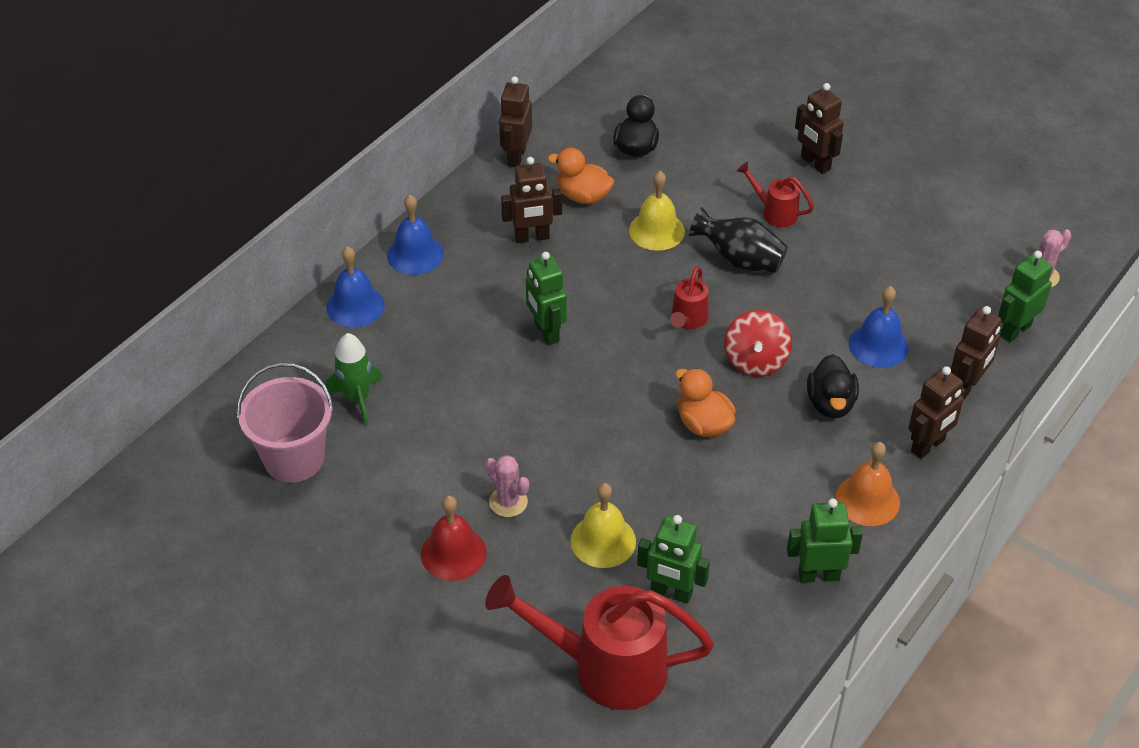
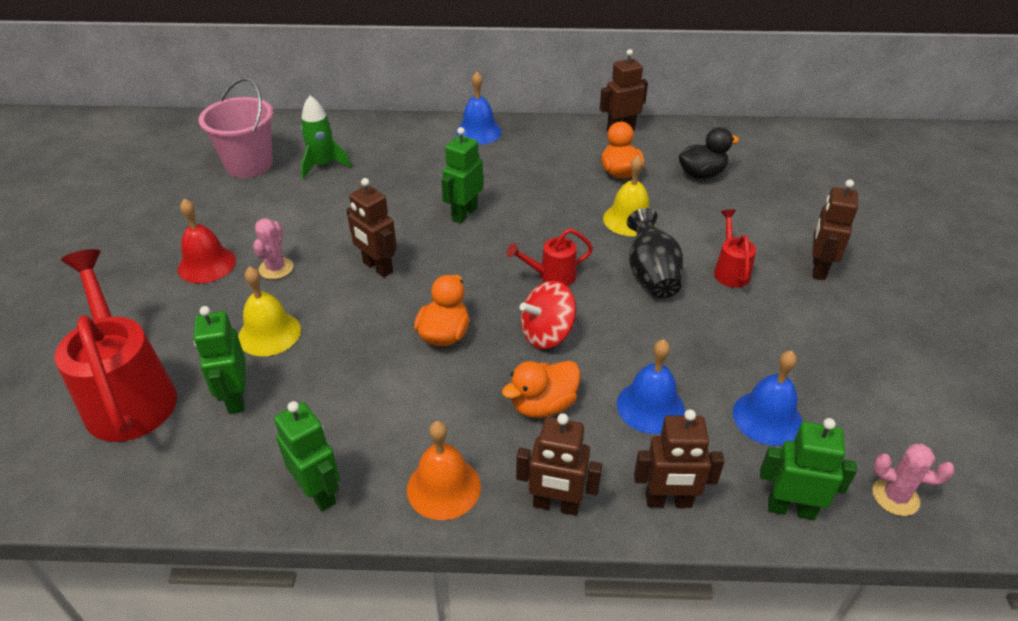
camera: 55 degrees right, 5 degrees down
blue bell [326,246,385,328] -> blue bell moved to [733,350,803,446]
brown robot [501,157,562,243] -> brown robot moved to [346,178,397,277]
black duck [807,354,859,418] -> orange duck [502,361,580,418]

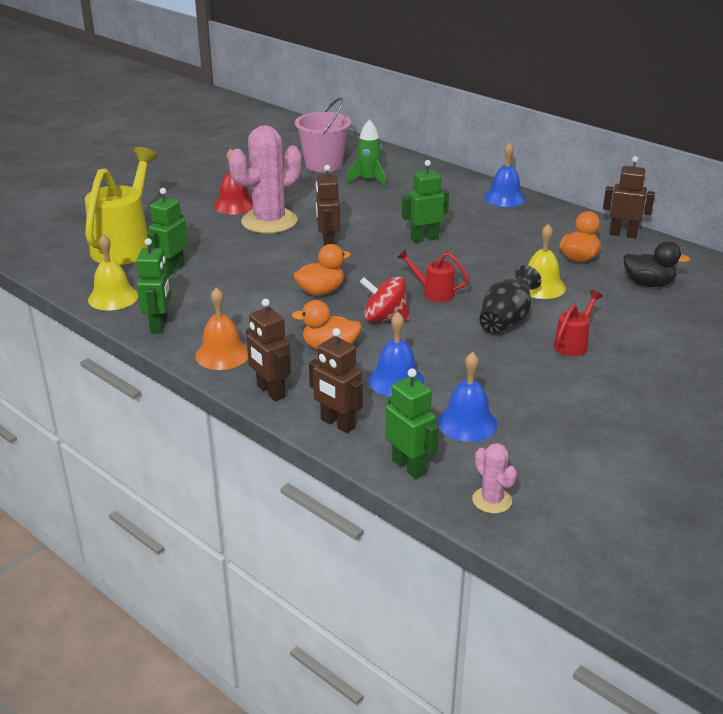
camera: 40 degrees right, 10 degrees down
red watering can [55,249,177,442] -> yellow watering can [85,147,158,265]
yellow bell [238,266,301,356] -> yellow bell moved to [88,234,138,310]
pink cactus [253,218,293,279] -> pink cactus [229,125,302,234], size x2.16
brown robot [812,179,858,280] -> none

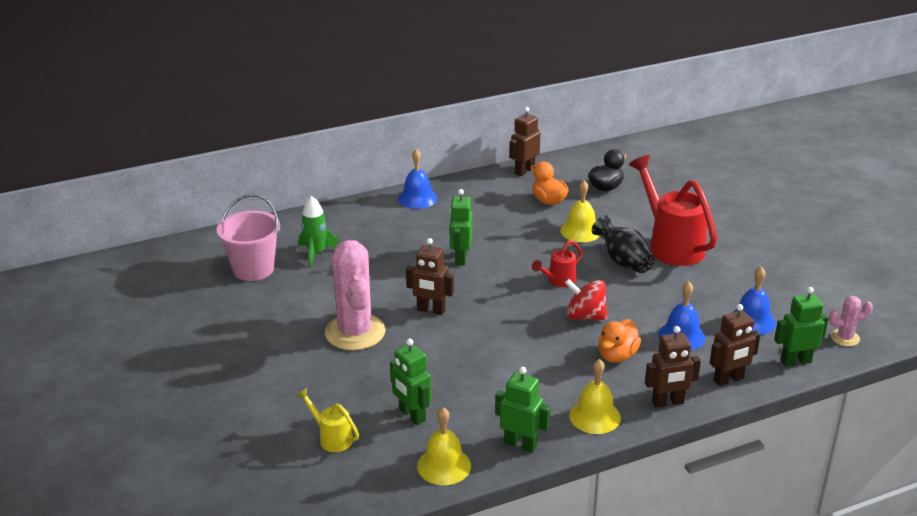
camera: 65 degrees left, 0 degrees up
yellow watering can [85,147,158,265] -> yellow watering can [296,388,359,452], size x0.48
orange bell [195,287,248,370] -> yellow bell [569,359,621,434]
red bell [214,149,253,215] -> none
orange duck [293,244,351,296] -> none
red spinning top [360,276,409,322] -> red spinning top turned 75 degrees clockwise [565,279,607,320]
red watering can [554,290,603,356] -> red watering can [629,155,717,266], size x2.07

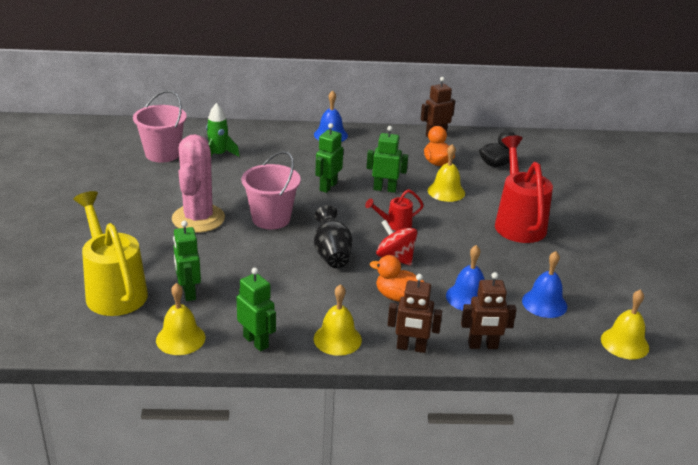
camera: 20 degrees right, 0 degrees up
yellow watering can [296,388,359,452] -> yellow watering can [73,191,148,316], size x2.07
brown robot [406,238,454,315] -> pink bucket [242,151,301,229]
black vase [592,215,655,273] -> black vase moved to [314,205,353,268]
orange duck [598,319,641,363] -> orange duck turned 60 degrees clockwise [370,255,424,302]
green robot [774,287,829,367] -> green robot moved to [367,126,408,193]
pink cactus [829,296,873,346] -> yellow bell [601,289,649,359]

